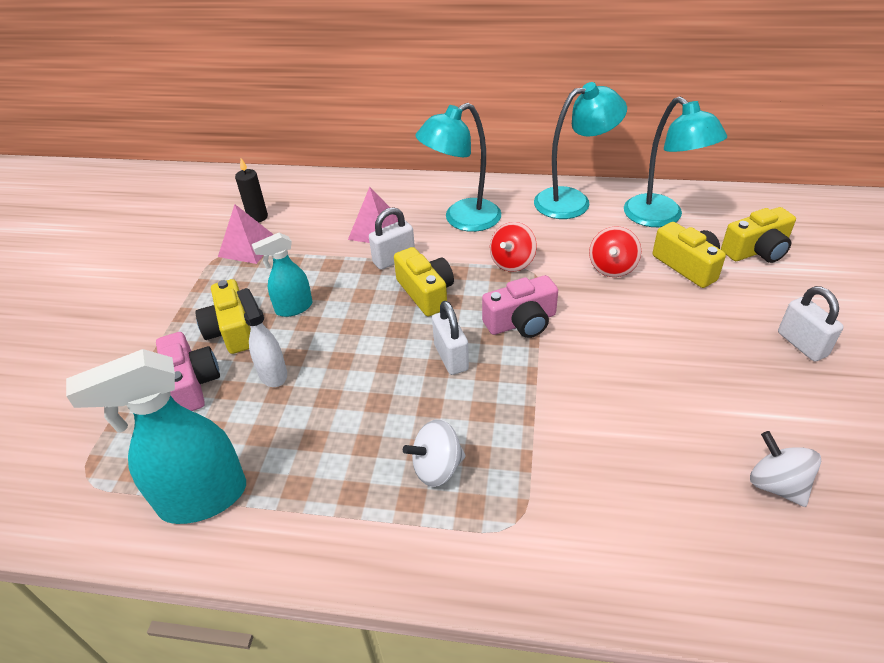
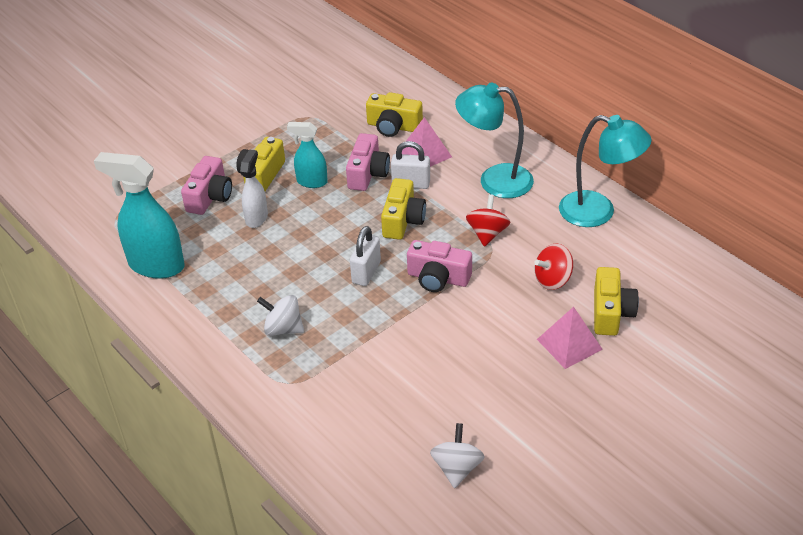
camera: 40 degrees right, 0 degrees up
pink pyramid [218,204,274,264] -> pink pyramid moved to [537,307,603,369]
black candle [235,158,268,223] -> none
red spinning top [490,222,537,272] -> red spinning top turned 120 degrees clockwise [466,194,510,247]
turquoise lamp [624,96,727,227] -> none
yellow camera [721,207,796,263] -> yellow camera moved to [366,92,423,137]
white padlock [778,286,844,361] -> none
none -> pink camera [346,133,390,191]

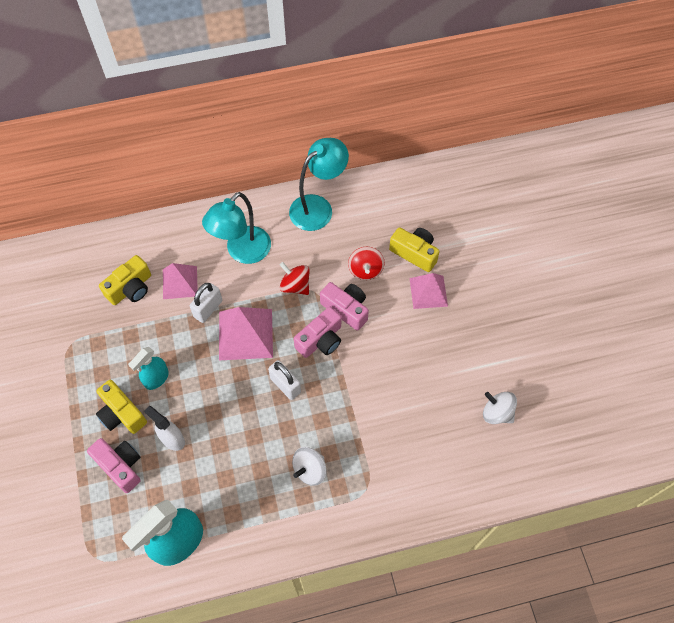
camera: 65 degrees left, 20 degrees up
pink camera [346,133,390,191] -> pink camera moved to [320,282,369,331]
yellow camera [381,178,426,240] -> pink pyramid [219,307,273,360]

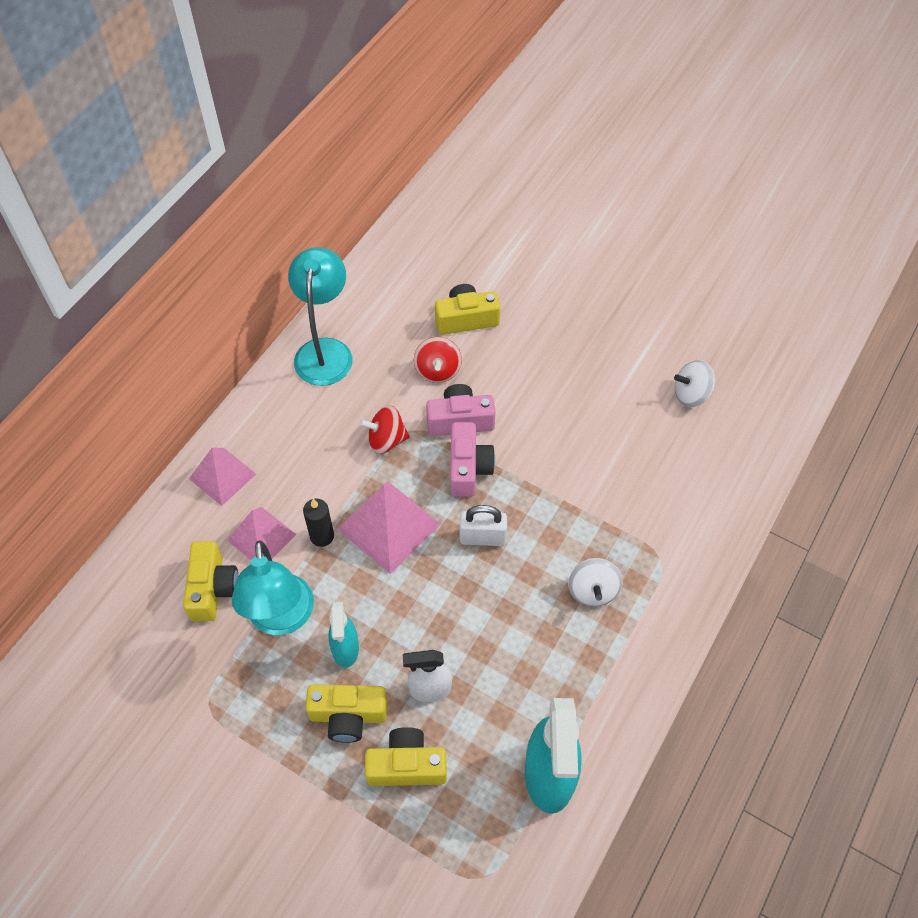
camera: 45 degrees left, 5 degrees down
pink camera [87,438,141,493] -> yellow camera [365,727,447,786]
white padlock [190,283,222,323] -> black candle [303,499,334,547]
turquoise lamp [202,192,271,264] -> turquoise lamp moved to [231,540,314,635]
red spinning top [348,247,384,280] -> red spinning top turned 45 degrees clockwise [414,337,462,383]
pink pyramid [409,273,448,309] -> pink pyramid moved to [189,448,256,506]

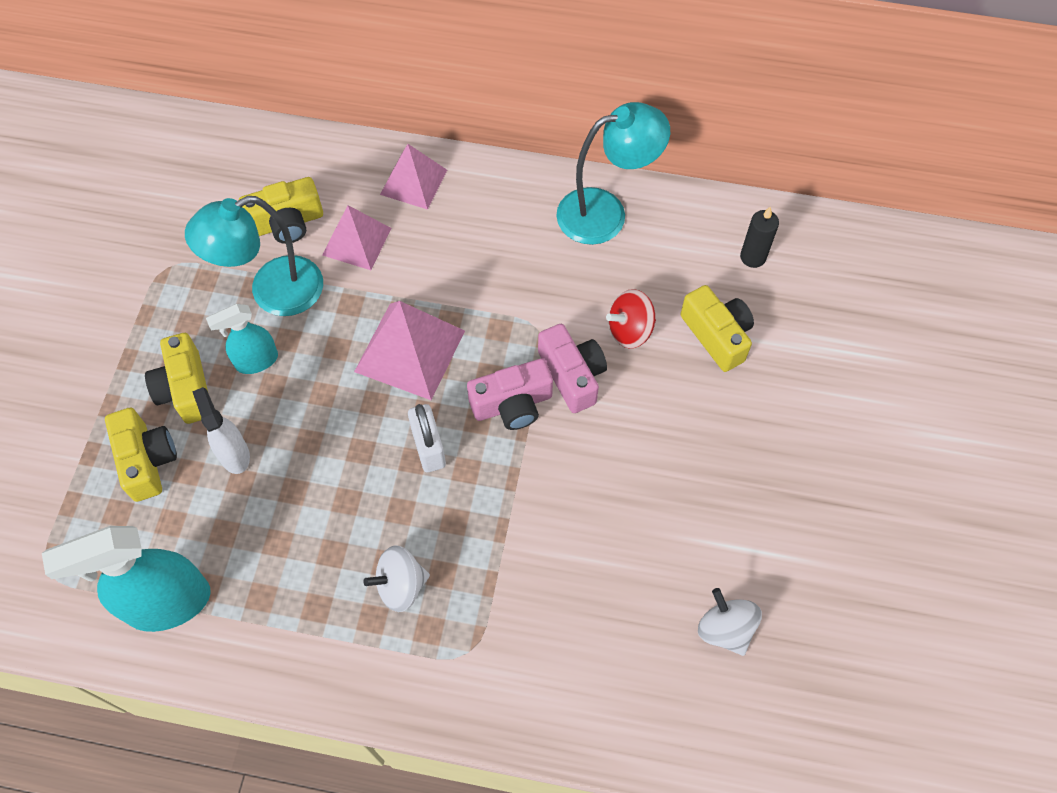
camera: 70 degrees right, 5 degrees up
black candle [303,499,334,547] -> black candle moved to [740,206,779,268]
red spinning top [359,406,410,454] -> none

